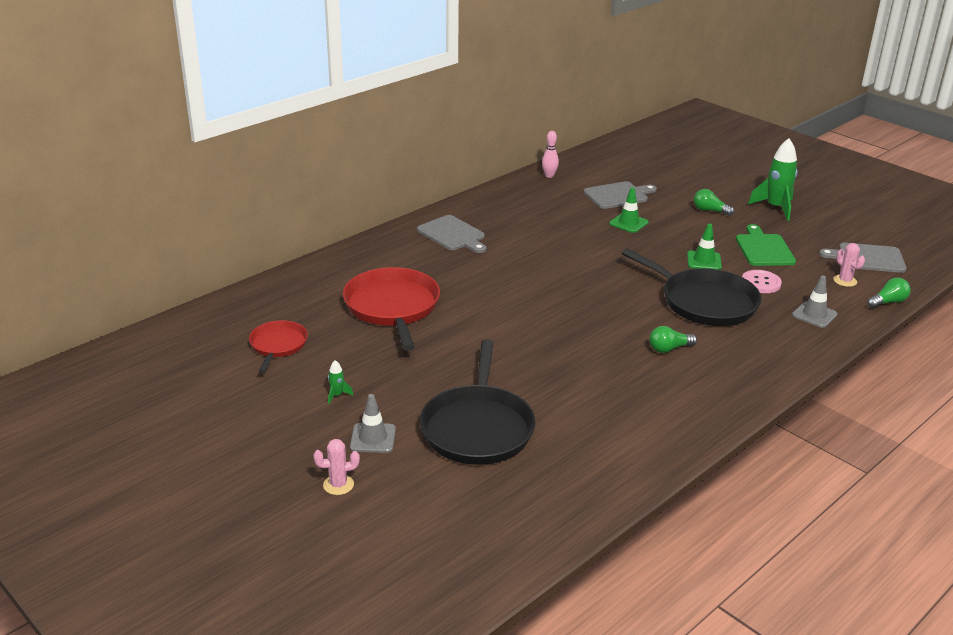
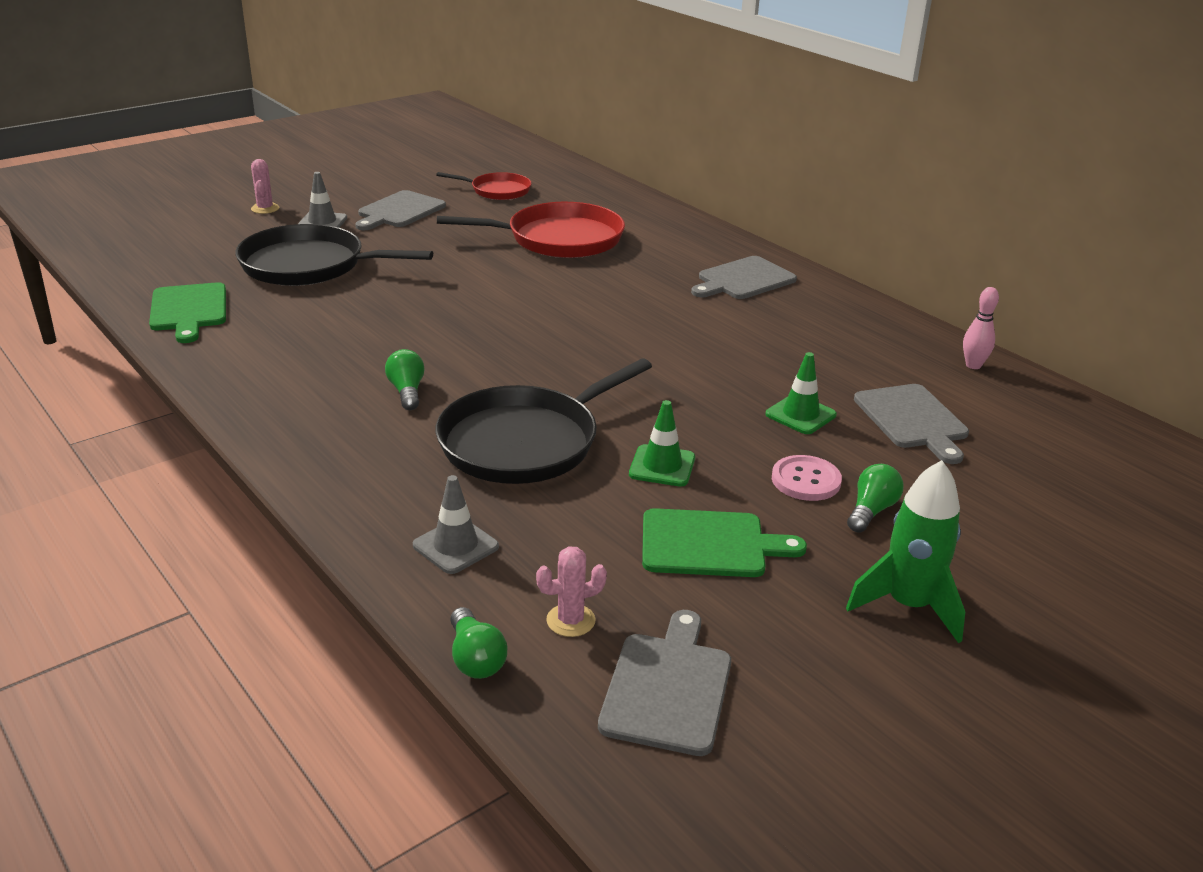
camera: 95 degrees right, 0 degrees up
green rocket [328,360,353,404] -> grey cutting board [355,190,446,230]
pink button [742,270,782,293] -> pink button moved to [772,455,842,501]
none -> green cutting board [149,282,226,343]

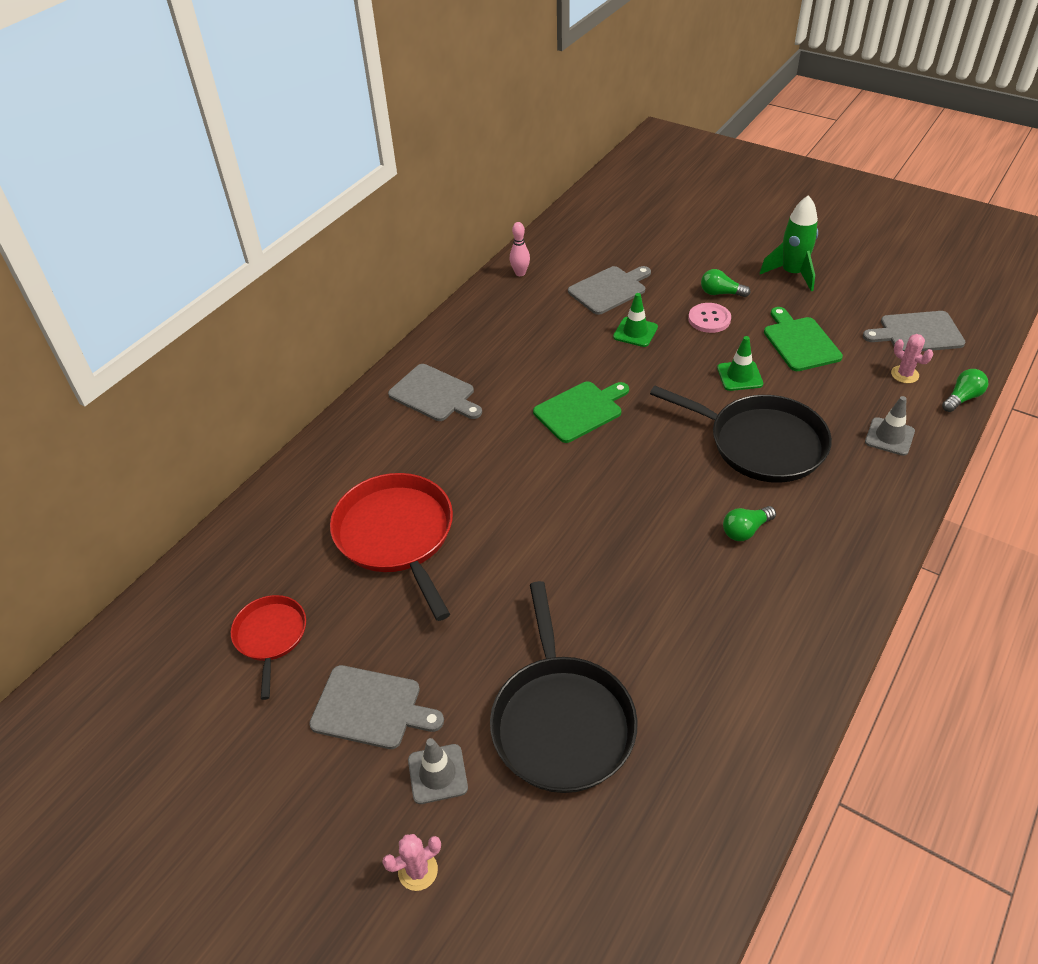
camera: 105 degrees left, 15 degrees up
green cutting board [149,282,226,343] -> green cutting board moved to [533,381,629,443]

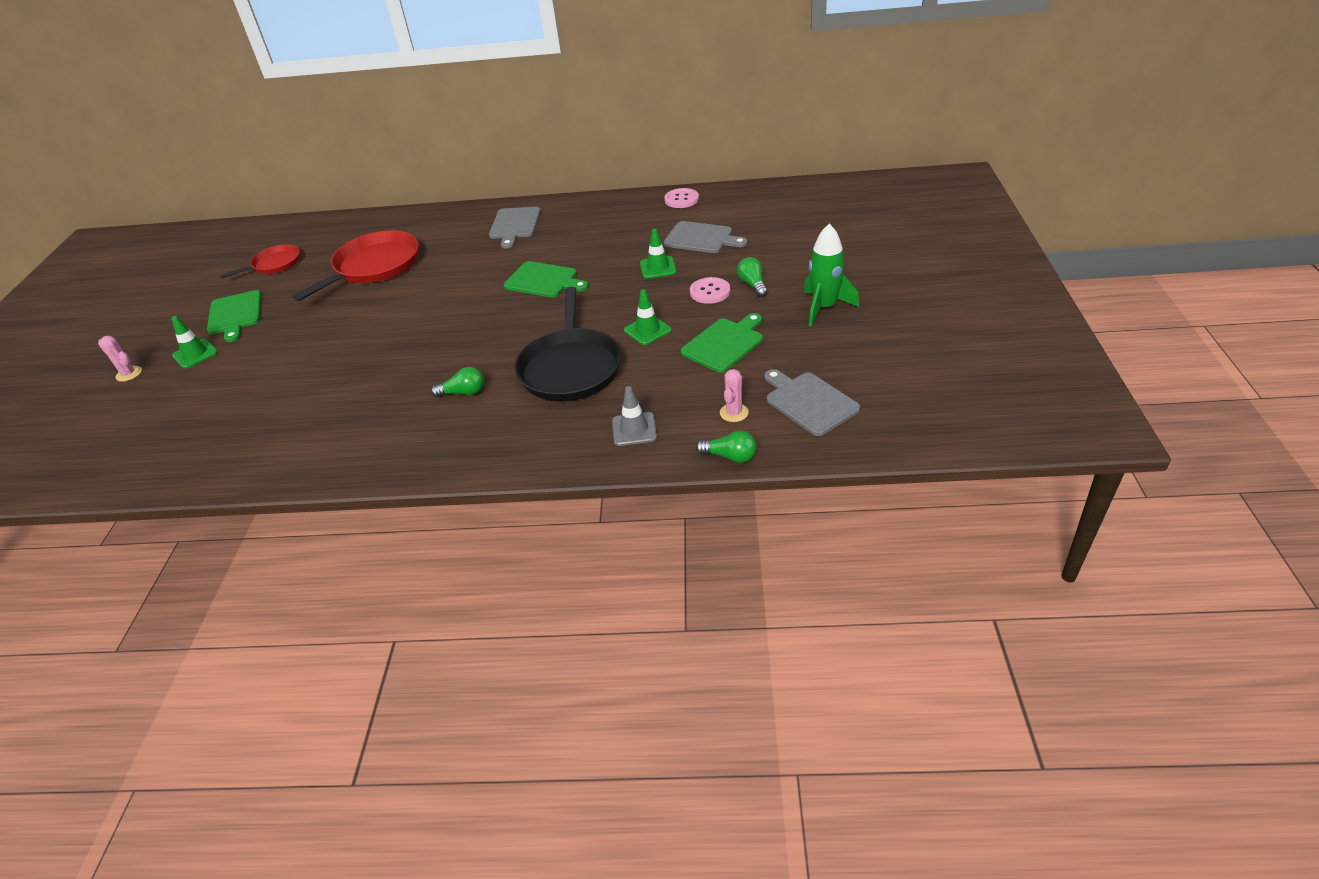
camera: 60 degrees right, 5 degrees down
grey cutting board [309,665,444,749] -> green cutting board [207,290,261,342]
grey traffic cone [408,738,468,804] -> green traffic cone [172,316,218,369]
black pan [490,581,638,793] -> none
pink bowling pin [510,222,530,276] -> pink button [664,188,699,208]
green light bulb [723,506,776,541] -> green light bulb turned 150 degrees clockwise [431,367,484,397]

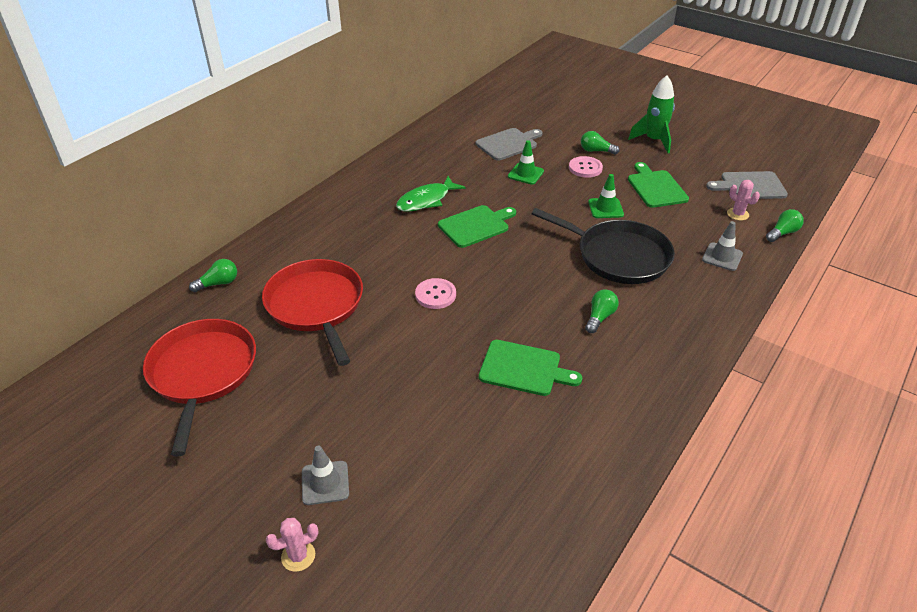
camera: 60 degrees left, 0 degrees up
green traffic cone [172,316,218,369] -> grey traffic cone [302,446,349,505]
green cutting board [207,290,261,342] -> green cutting board moved to [479,340,582,396]
red pan [220,245,300,278] -> red pan [143,319,256,456], size x1.77
grey cutting board [489,207,541,249] -> none
pink button [664,188,699,208] -> pink button moved to [415,278,456,309]
none -> green light bulb [189,259,237,292]
none -> green fish [396,176,466,212]

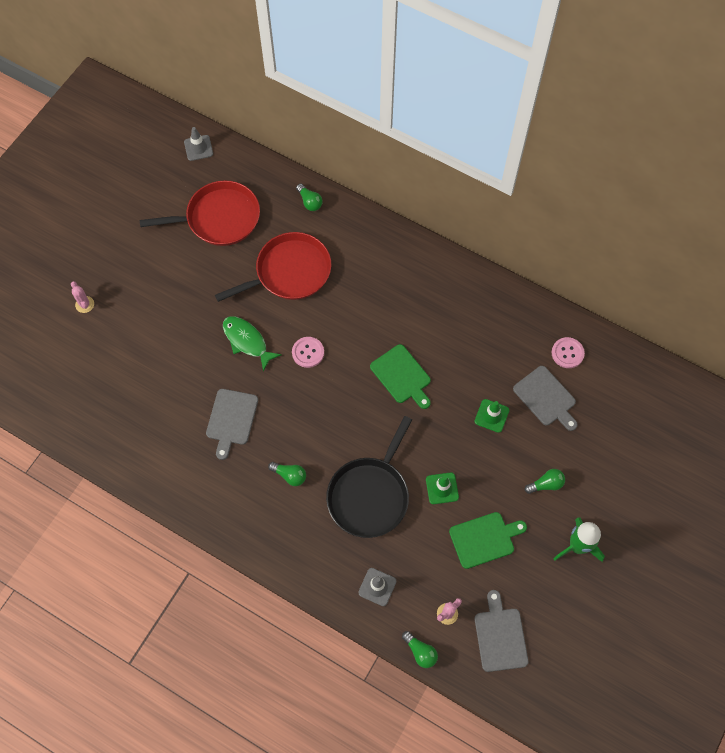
camera: 85 degrees right, 25 degrees up
grey traffic cone [302,446,349,505] -> grey traffic cone moved to [184,127,213,161]
green fish [396,176,466,212] -> green fish moved to [223,316,282,371]
green cutting board [479,340,582,396] -> grey cutting board [206,389,258,460]
pink button [569,156,603,178] -> pink button moved to [552,337,585,368]
green light bulb [581,131,620,155] -> green light bulb turned 60 degrees clockwise [525,469,565,494]

